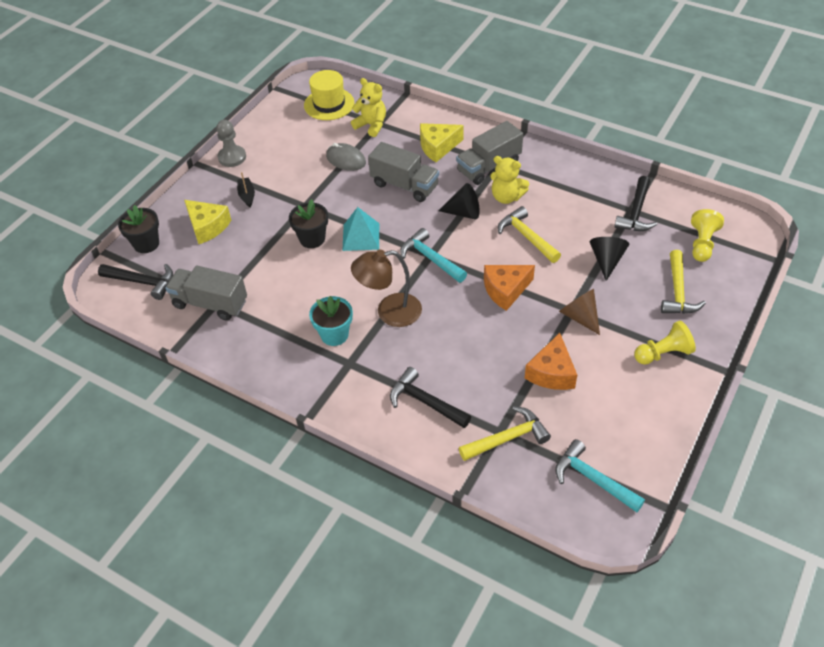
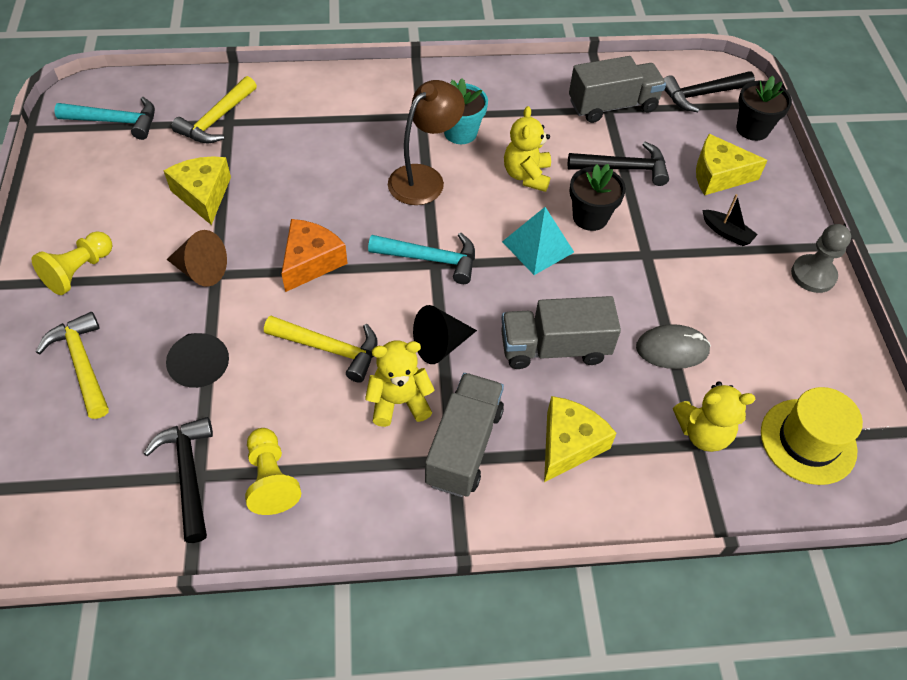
camera: 140 degrees right, 5 degrees up
black hammer [390,367,471,428] -> black hammer moved to [568,142,669,186]
orange cheese [525,333,577,390] -> yellow cheese [164,156,231,225]
yellow pawn [691,209,724,262] -> yellow pawn moved to [245,428,301,515]
none -> yellow teddy bear [504,106,551,192]

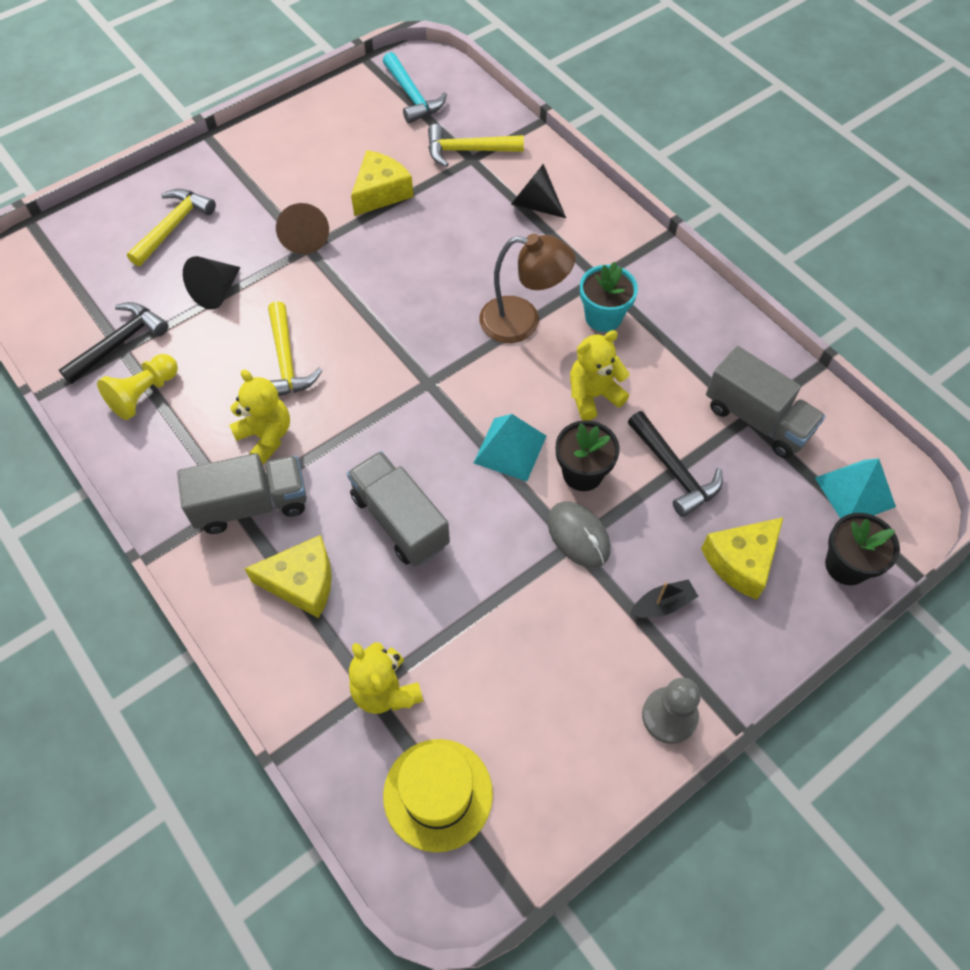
camera: 60 degrees right, 5 degrees up
yellow pawn [31,231,113,295] -> none
orange cheese [281,219,348,292] -> none
turquoise hammer [368,233,475,284] -> none
black cone [413,305,477,364] -> black cone moved to [511,163,566,218]
grey mouse [636,324,711,369] -> grey mouse moved to [548,501,611,568]
black hammer [664,71,755,112] -> turquoise pyramid [815,459,896,519]
yellow cheese [696,134,768,195] -> yellow cheese turned 105 degrees counterclockwise [701,517,784,600]
black boat [702,194,758,246] -> black boat turned 120 degrees counterclockwise [630,579,698,618]

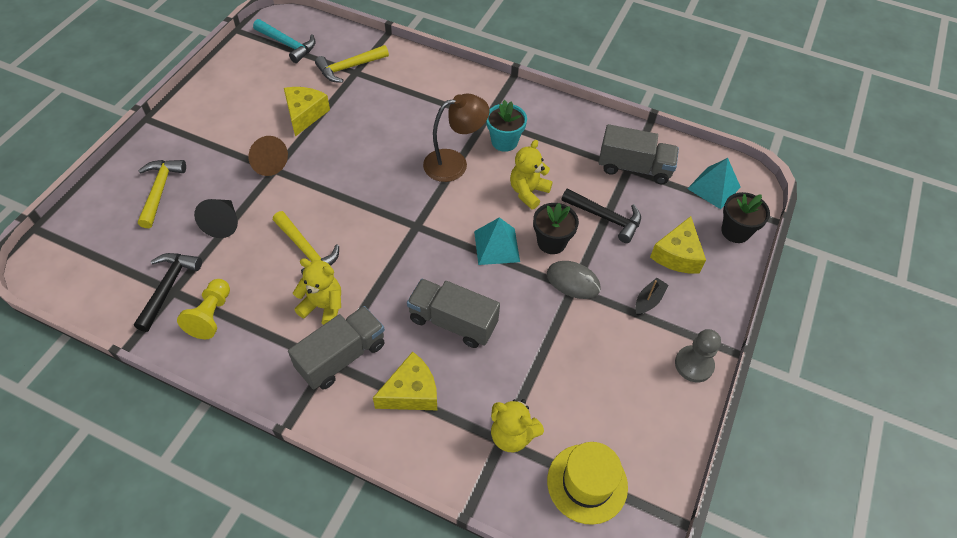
camera: 30 degrees left, 5 degrees down
black cone [511,163,566,218] -> none

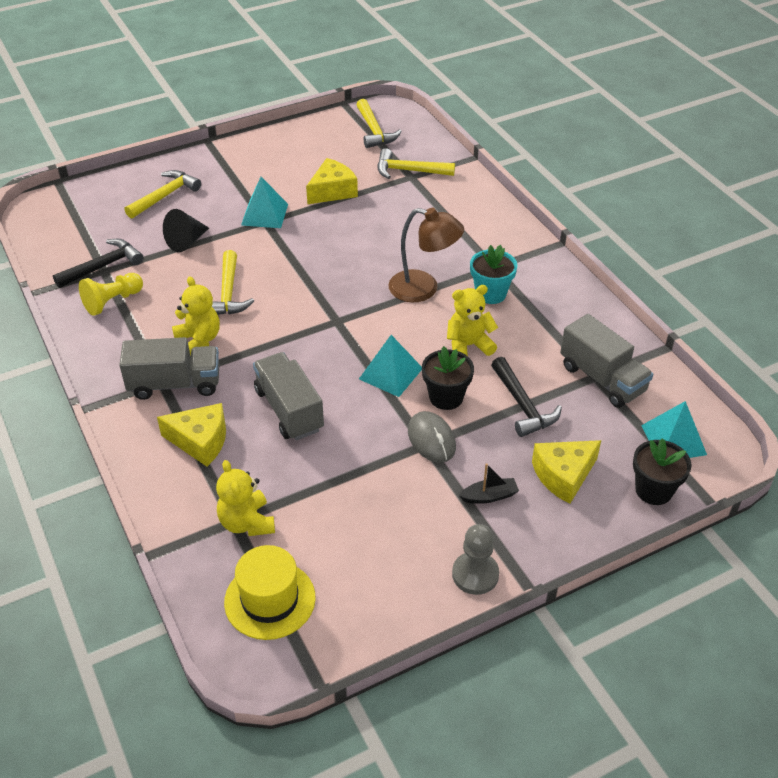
camera: 40 degrees right, 10 degrees down
brown cone [249,136,288,176] -> turquoise pyramid [241,177,288,228]
turquoise hammer [253,19,316,63] -> yellow hammer [356,99,402,148]

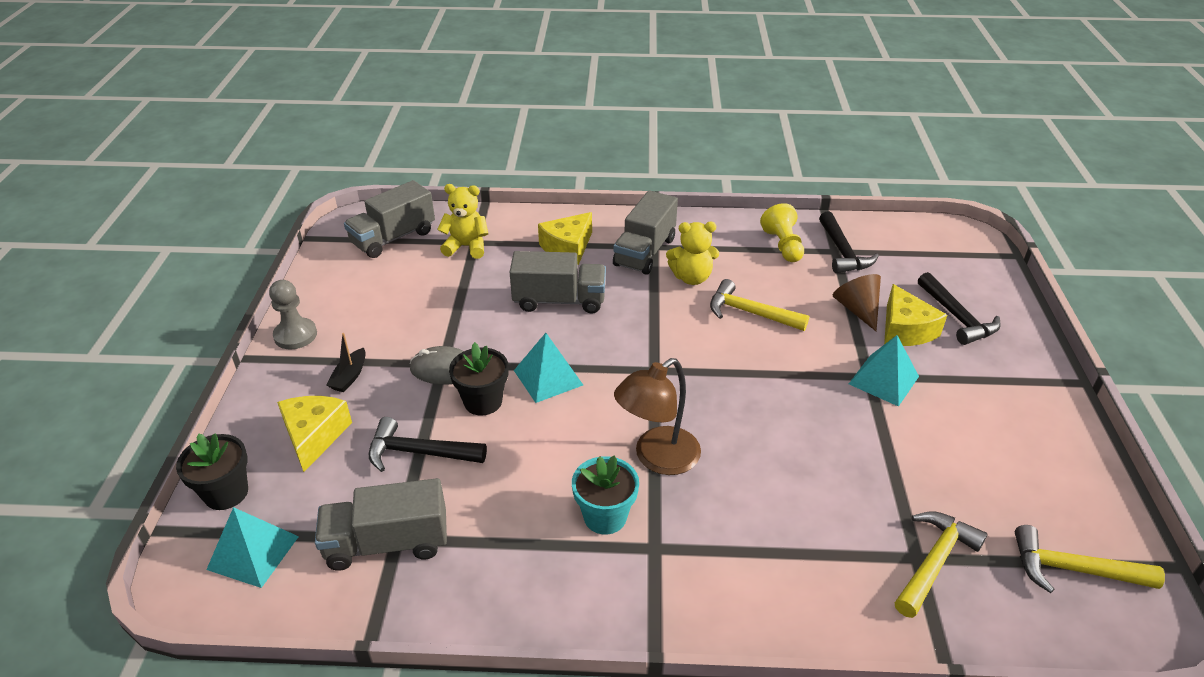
camera: 120 degrees right, 5 degrees down
yellow hammer [124,170,201,219] -> black hammer [918,272,1001,345]
black cone [163,209,209,252] -> brown cone [833,274,881,332]
yellow hat [224,545,316,640] -> grey truck [344,180,435,258]
yellow cheese [306,158,358,204] -> yellow cheese moved to [884,284,947,346]
yellow teddy bear [447,285,498,356] -> none

